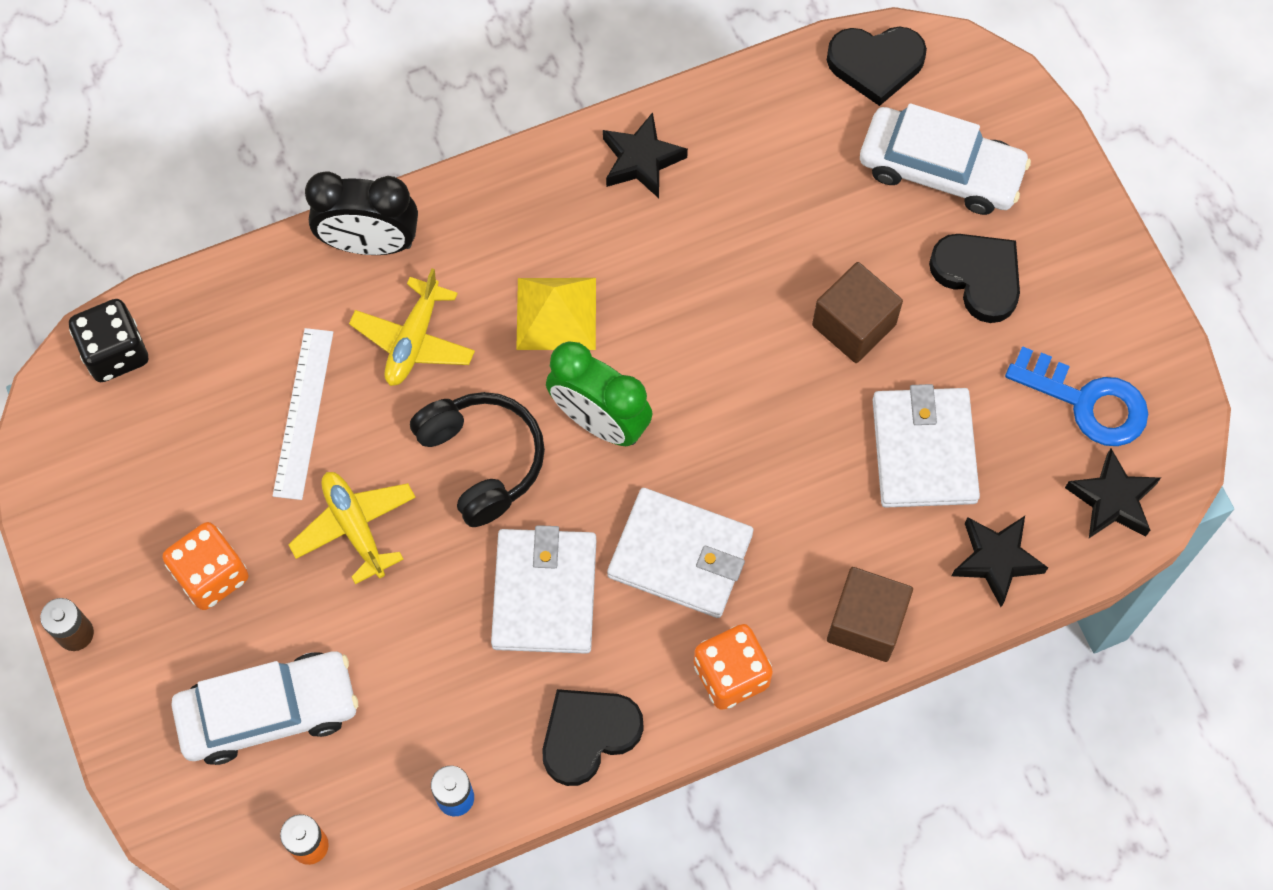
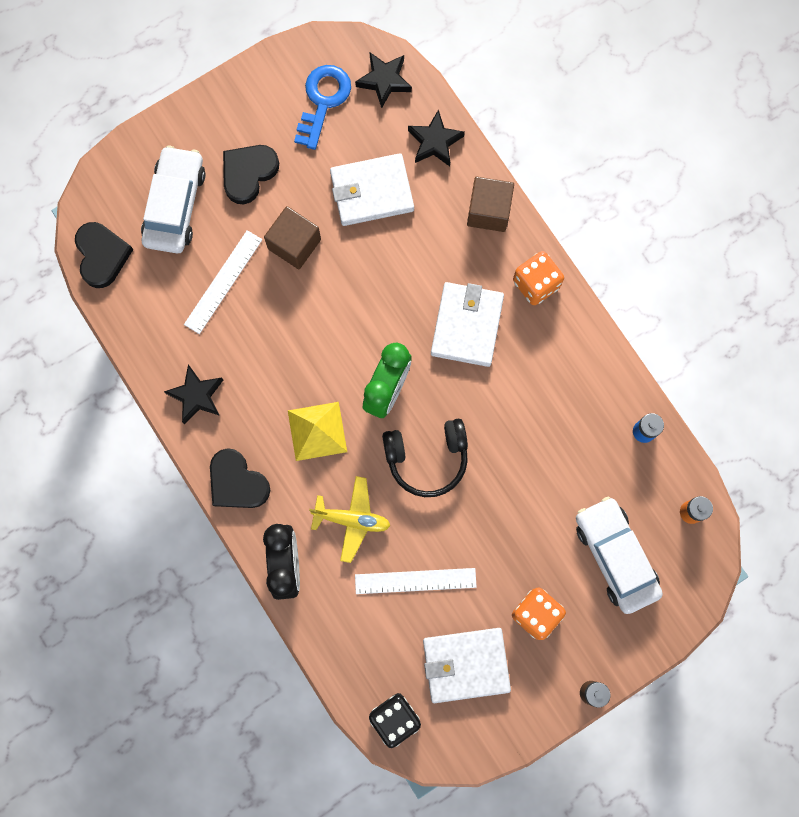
camera: 100 degrees left, 10 degrees up
yellow plane [288,472,416,584] -> none
black headphones [410,392,545,527] -> black headphones turned 150 degrees counterclockwise [382,419,468,497]
white wallet [491,525,596,654] -> white wallet moved to [423,628,511,703]
black heart [542,689,643,786] -> black heart moved to [210,448,270,508]
none -> white ruler [184,230,263,334]

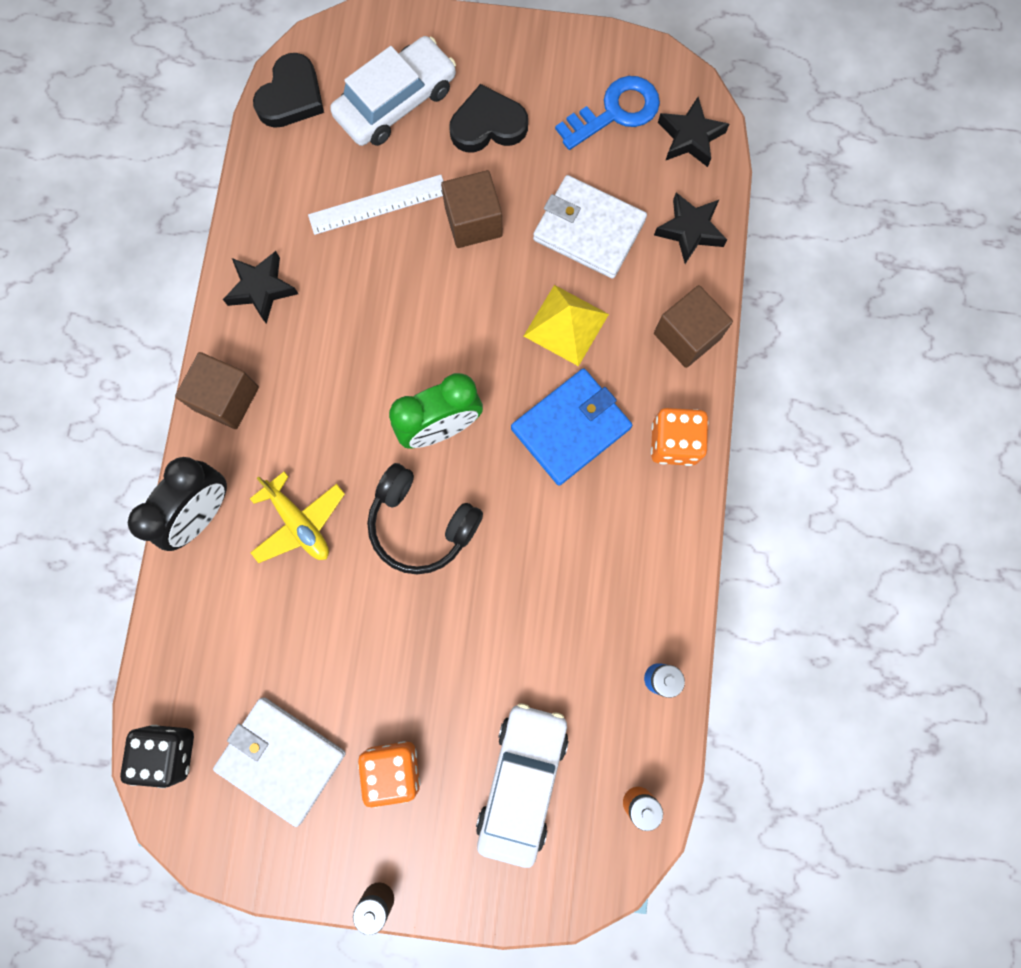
camera: 40 degrees right, 0 degrees up
black heart [210,448,270,508] -> brown cube [175,352,259,429]
yellow pyramid [288,402,347,461] -> yellow pyramid moved to [524,285,609,366]
white ruler [355,568,477,594] -> none
white wallet [431,282,504,367] -> blue wallet [511,368,632,486]

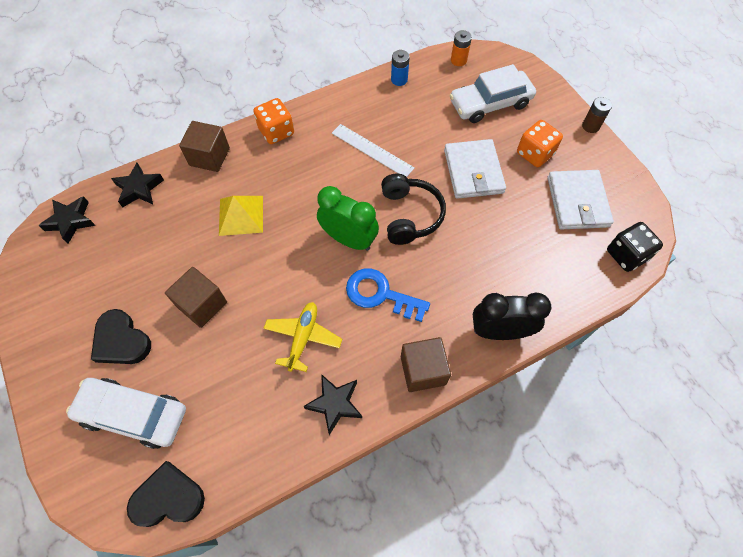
camera: 125 degrees left, 15 degrees down
yellow plane [250,472,345,563] -> yellow plane moved to [263,302,342,372]
white ruler [308,175,443,235] -> white ruler moved to [332,124,414,177]
blue wallet [511,368,632,486] -> none
white wallet [533,175,647,279] -> white wallet moved to [444,139,506,199]
blue key [555,76,660,150] -> blue key moved to [346,268,430,322]

